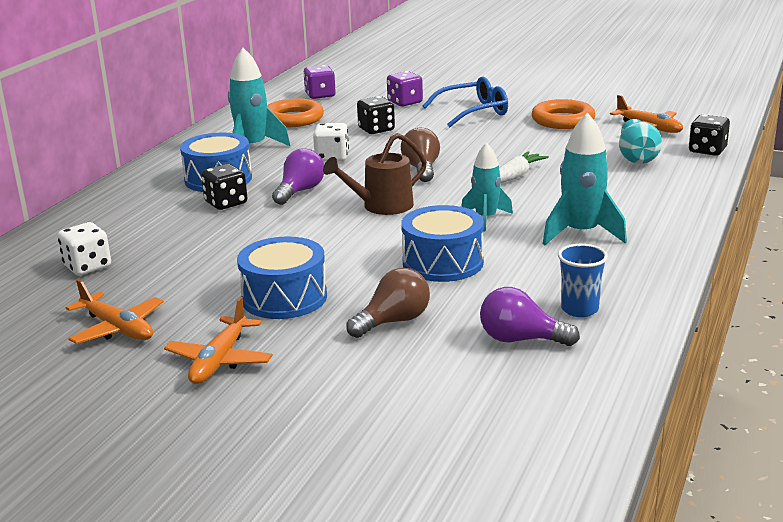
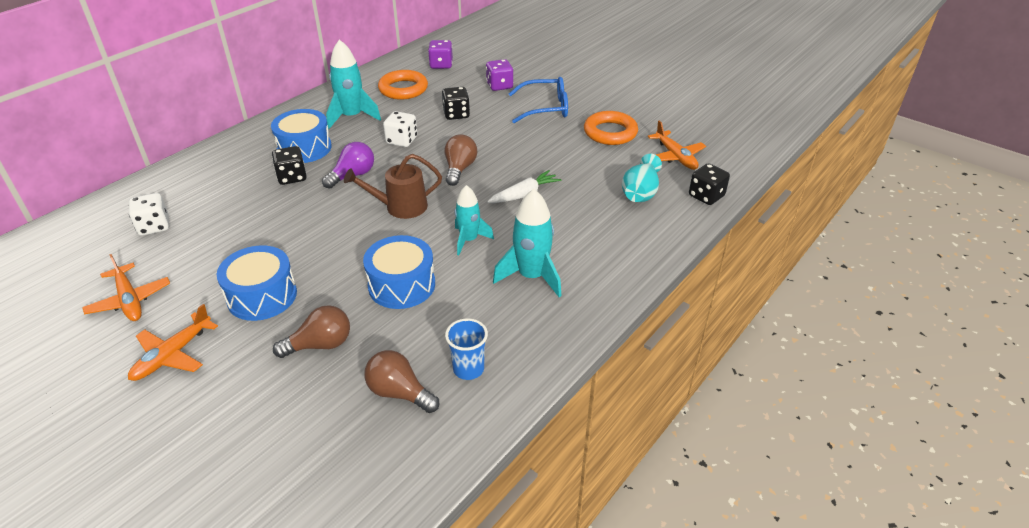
camera: 15 degrees right, 15 degrees up
purple light bulb [480,287,580,346] -> brown light bulb [364,350,439,413]

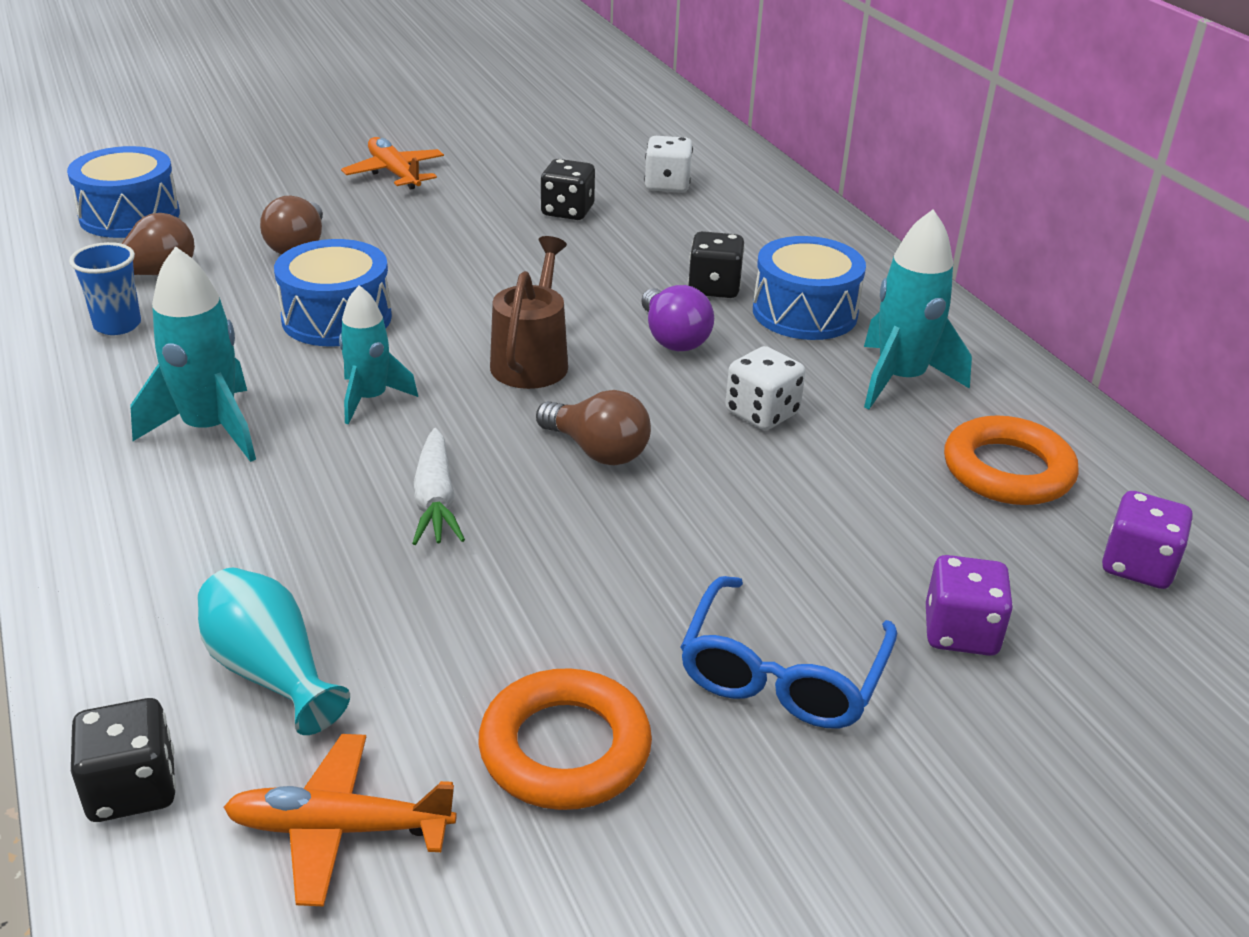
camera: 115 degrees right, 5 degrees down
orange plane [82,254,170,321] -> none
blue drum [217,245,297,321] -> blue drum moved to [67,146,180,238]
black dice [442,87,470,120] -> black dice moved to [541,159,595,220]

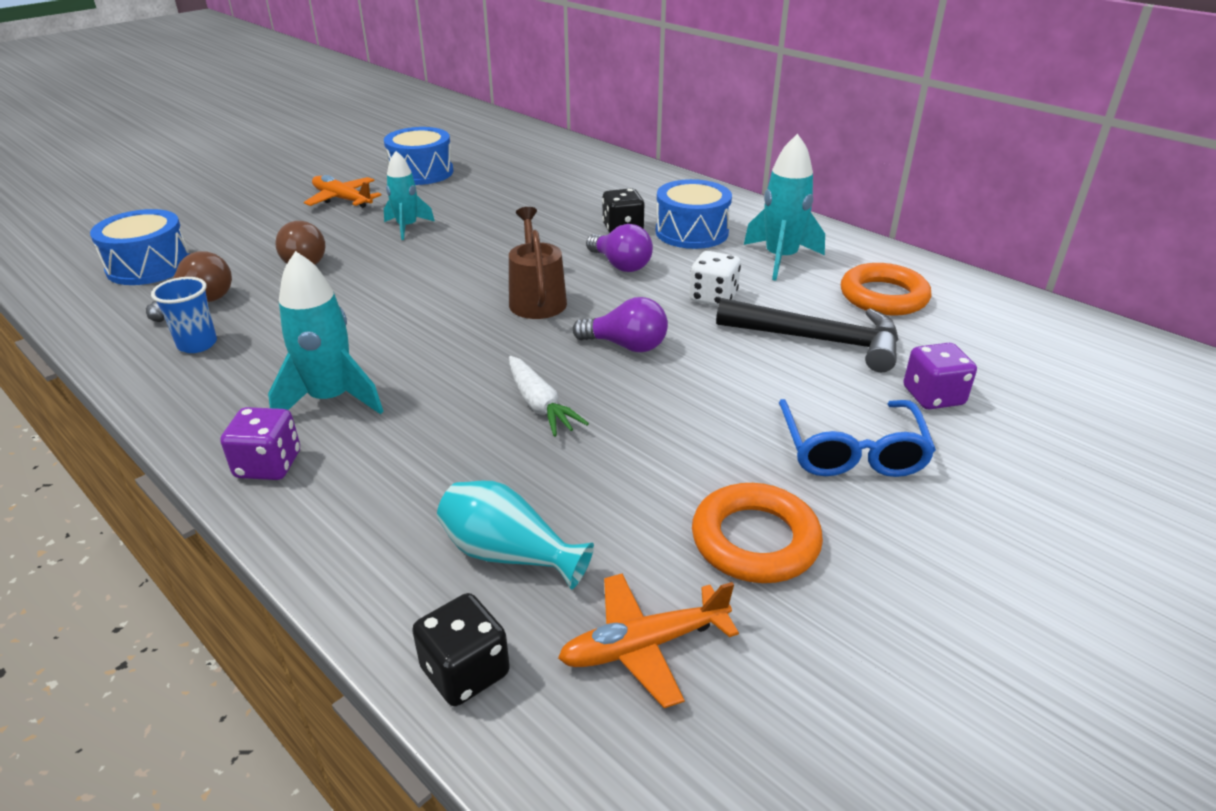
camera: 20 degrees left, 0 degrees up
blue drum [274,239,392,346] -> blue drum moved to [384,127,453,185]
turquoise rocket [339,285,418,424] -> turquoise rocket moved to [384,151,435,240]
brown light bulb [536,390,651,466] -> purple light bulb [572,297,668,352]
black dice [541,159,595,220] -> none
white dice [644,136,693,193] -> none
purple dice [1102,491,1193,589] -> purple dice moved to [220,407,300,480]
none -> black hammer [716,298,899,372]

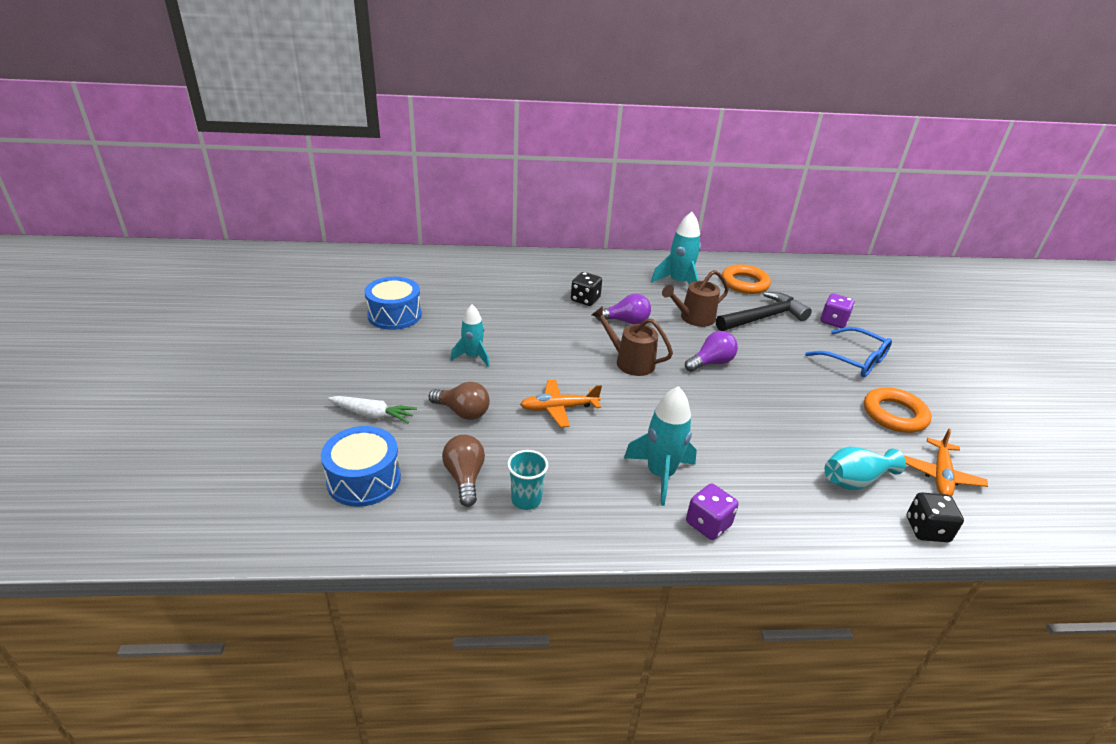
camera: 50 degrees left, 0 degrees up
blue cup [151,277,217,353] -> turquoise cup [507,450,548,510]
orange plane [304,175,382,208] -> orange plane moved to [520,380,602,428]
white carrot [509,356,589,437] -> white carrot moved to [328,396,417,423]
blue drum [655,179,732,249] -> none
white dice [689,251,741,306] -> brown watering can [662,270,729,327]

